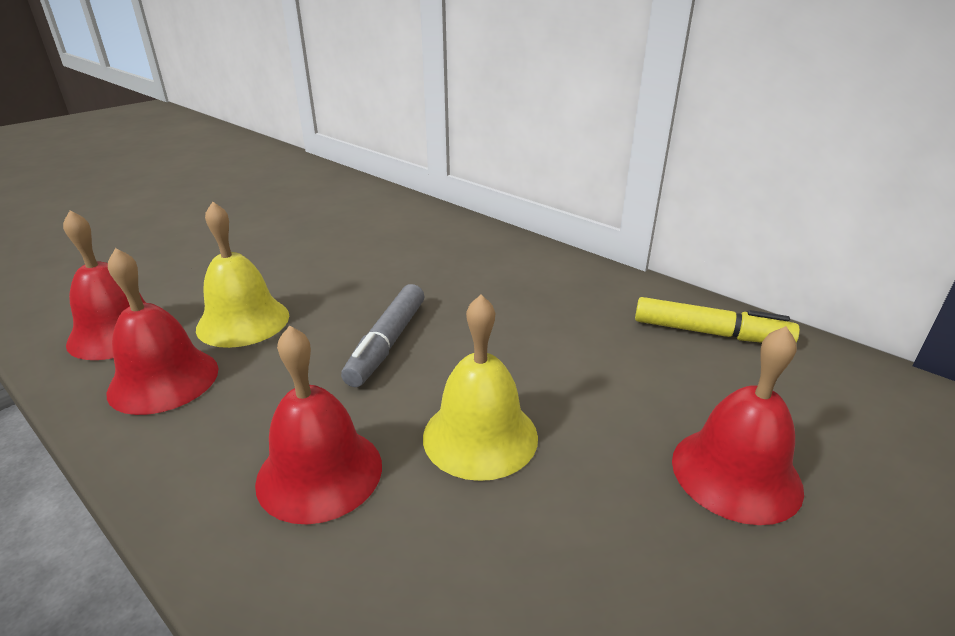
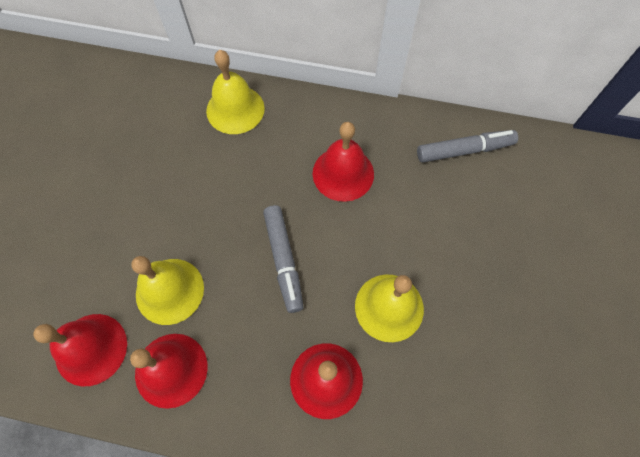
camera: 30 degrees left, 35 degrees up
yellow marker [635,297,800,343] -> grey marker [417,130,518,162]
red bell [672,326,804,525] -> red bell moved to [313,122,374,202]
none -> yellow bell [206,50,265,134]

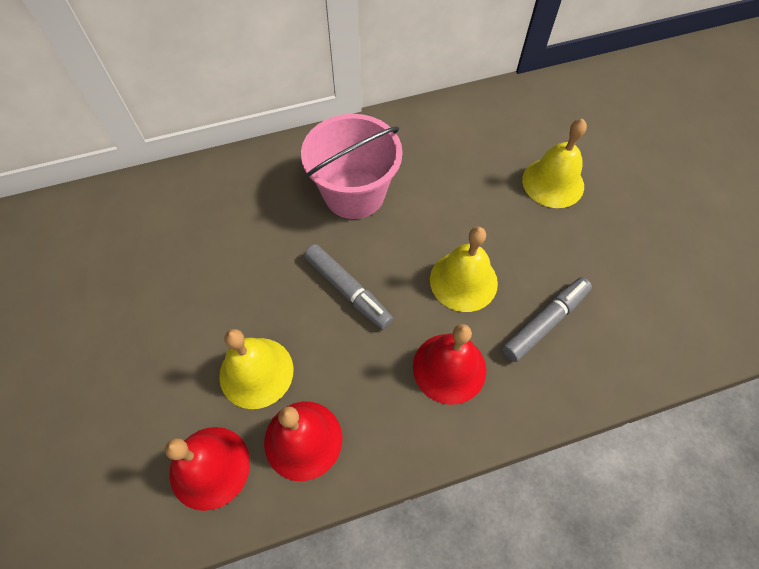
camera: 30 degrees left, 5 degrees down
yellow bell [206,50,265,134] -> yellow bell moved to [522,119,587,208]
red bell [313,122,374,202] -> pink bucket [301,114,403,219]
grey marker [417,130,518,162] -> grey marker moved to [502,277,592,362]

